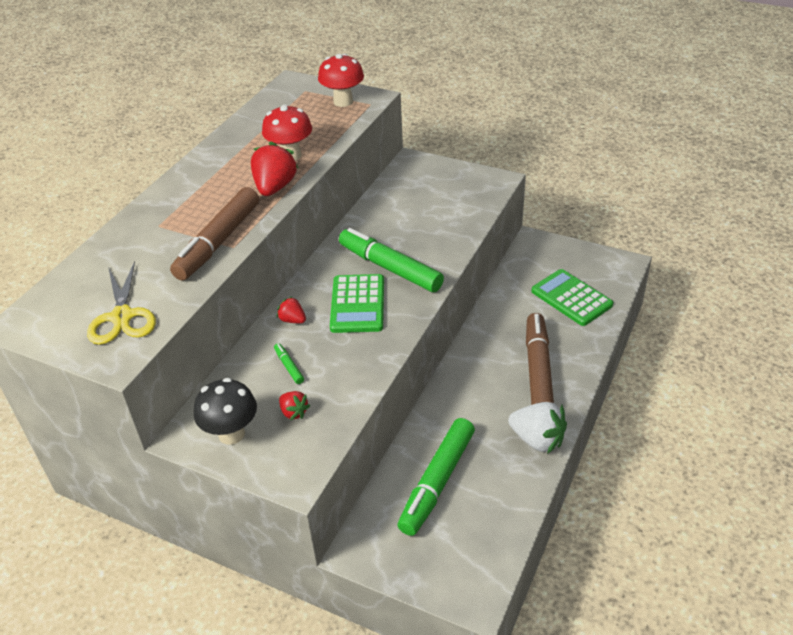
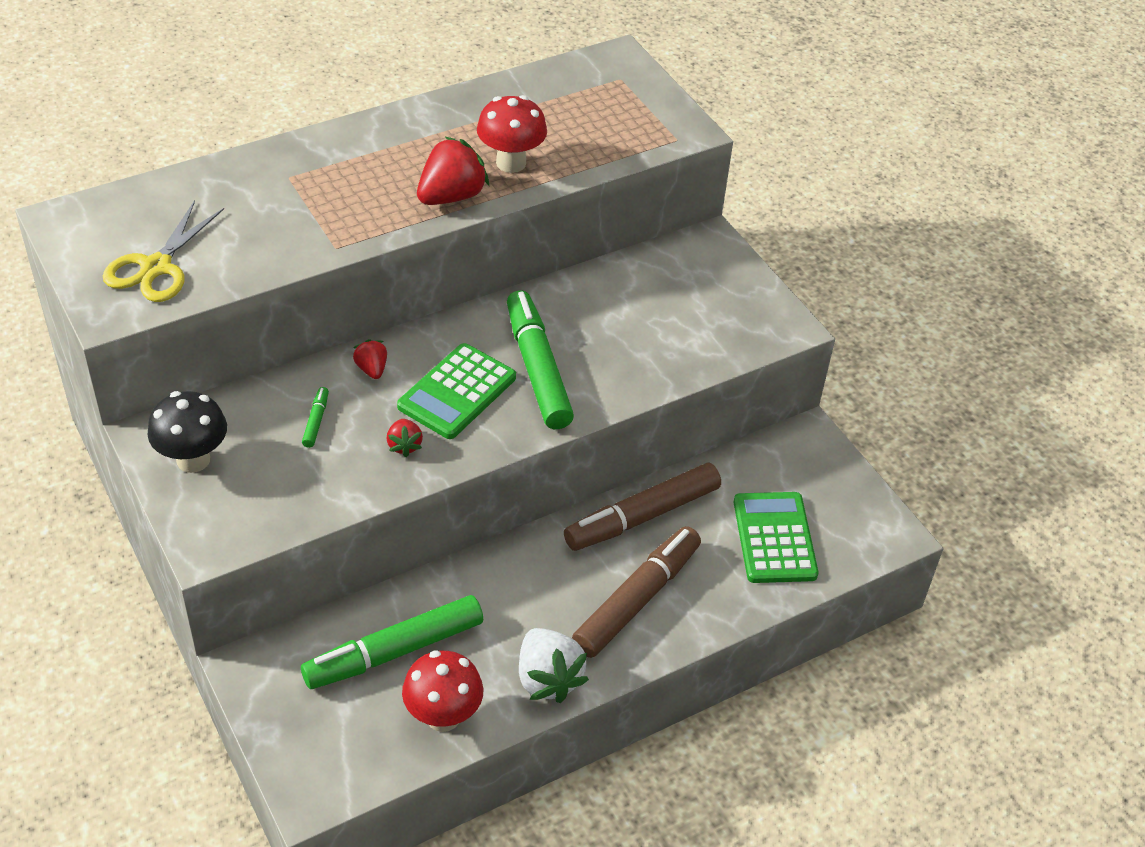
camera: 30 degrees right, 5 degrees up
brown marker [170,187,259,280] -> brown marker moved to [564,463,721,551]
red strawberry [279,391,310,420] -> red strawberry moved to [387,419,423,457]
red mushroom [318,54,364,107] -> red mushroom moved to [402,651,483,732]

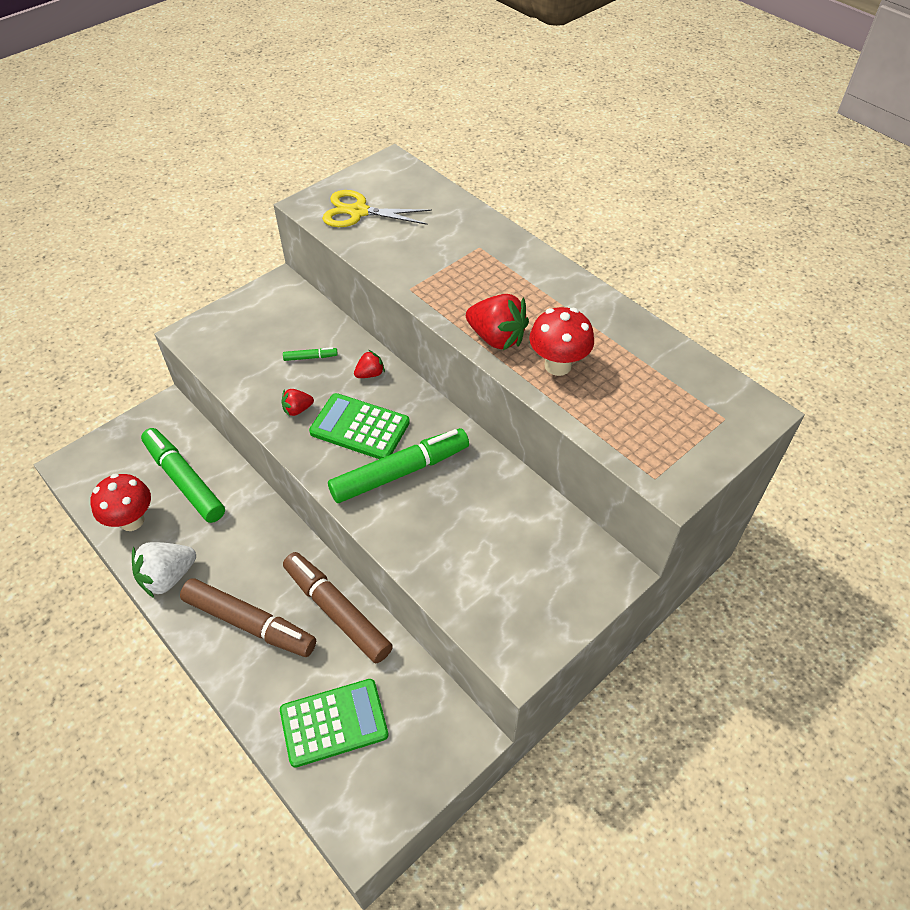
camera: 80 degrees right, 5 degrees up
black mushroom [148,391,227,473] -> none

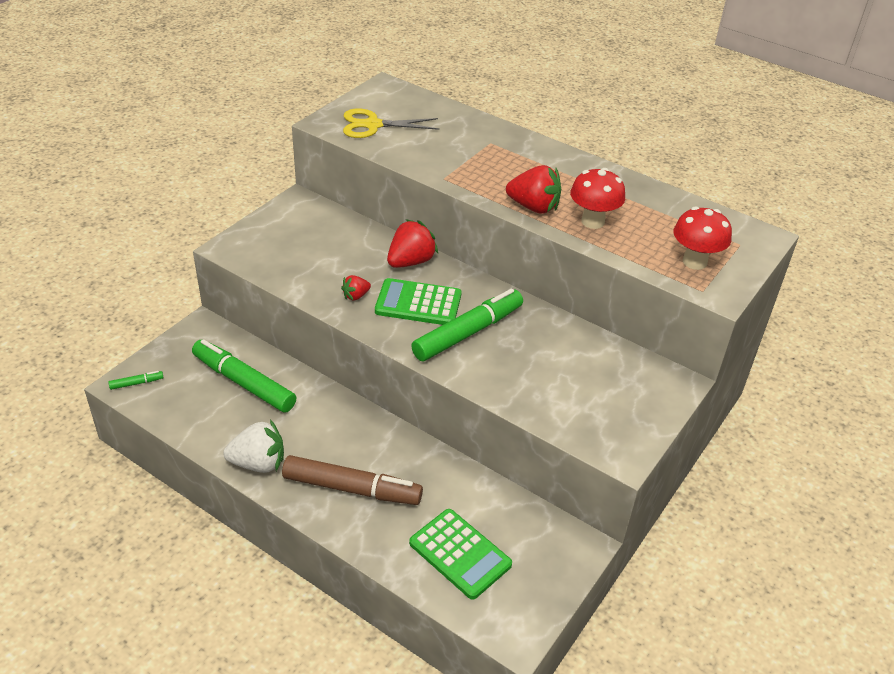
camera: 15 degrees left, 10 degrees down
red mushroom [90,473,151,531] -> red mushroom moved to [673,206,732,270]
white strawberry [132,542,196,598] -> white strawberry turned 135 degrees counterclockwise [223,419,284,473]
green calculator [280,679,389,768] -> green calculator turned 75 degrees clockwise [409,509,512,600]
green marker [283,347,338,361] -> green marker moved to [108,371,164,390]
brown marker [283,552,393,663] -> none
red strawberry [354,350,385,378] -> red strawberry [387,219,438,268], size x1.87

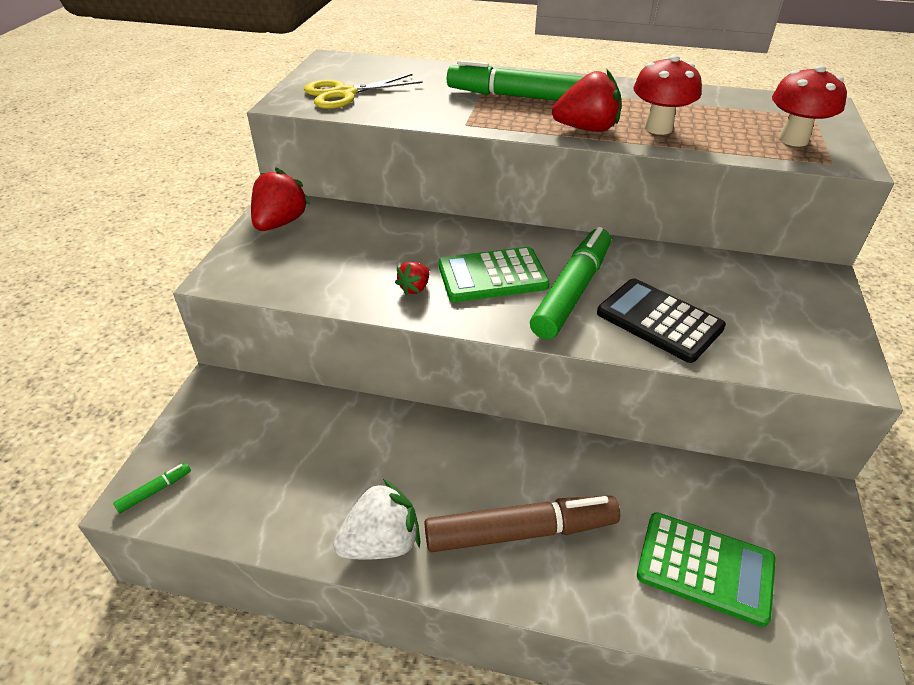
camera: 20 degrees left, 0 degrees up
green marker [192,339,297,413] -> green marker moved to [447,60,583,101]
red strawberry [387,219,438,268] -> red strawberry moved to [251,167,311,231]
none -> black calculator [597,278,726,363]

